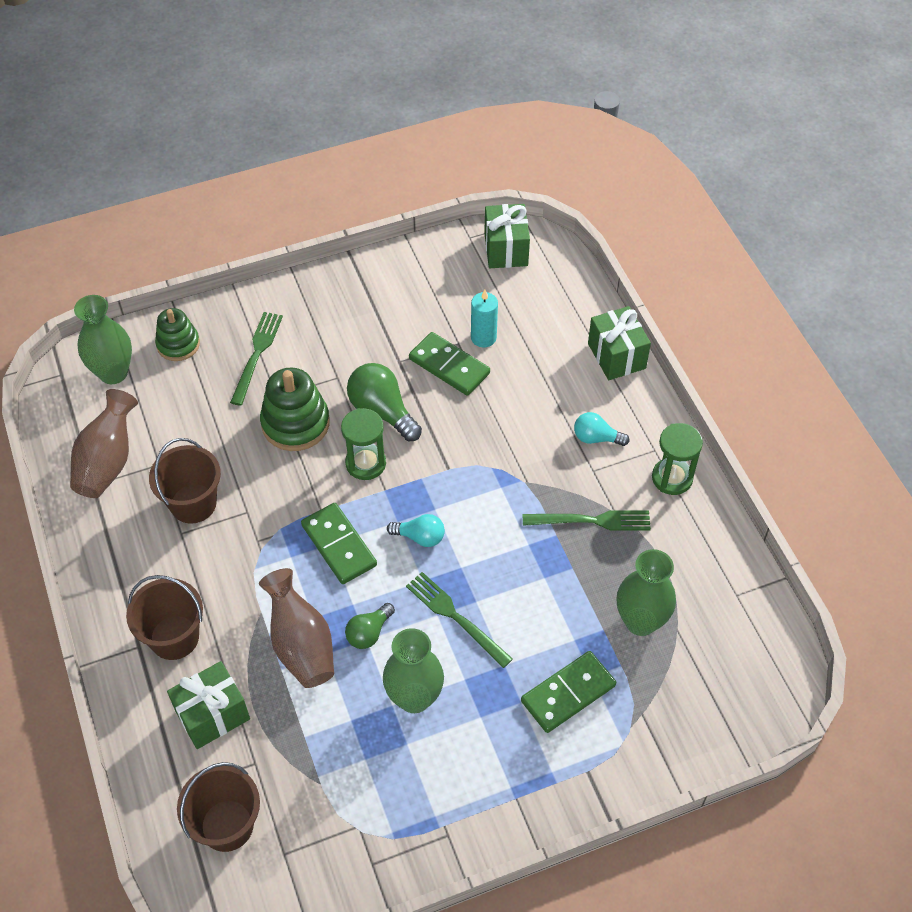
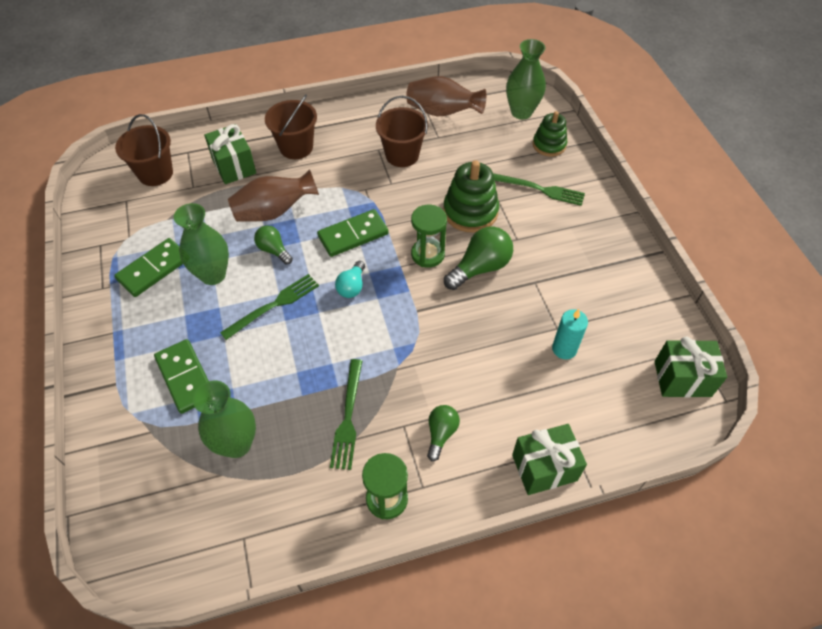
camera: 95 degrees right, 0 degrees up
green domino [409,332,490,396] -> green domino moved to [114,238,183,297]
turquoise light bulb [574,412,629,446] -> green light bulb [427,405,460,461]

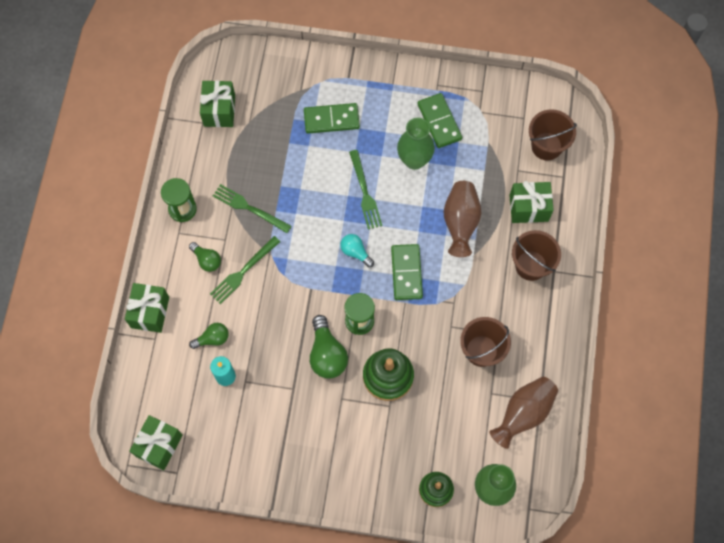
camera: 115 degrees right, 15 degrees up
green vase [193,381,256,458] -> none
green light bulb [254,225,293,265] -> green light bulb moved to [189,323,229,349]
green fork [493,173,585,206] -> green fork moved to [210,236,280,304]
none -> green gift [200,80,235,127]

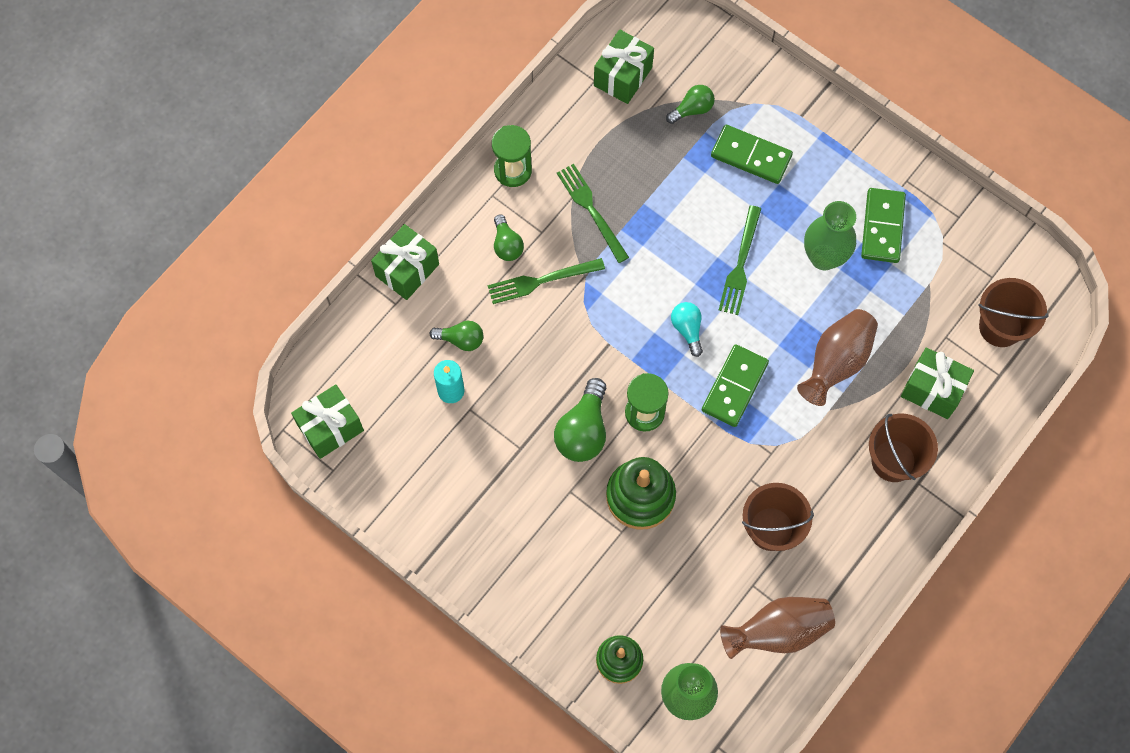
camera: 30 degrees right, 0 degrees up
none -> green light bulb [666,85,715,124]

